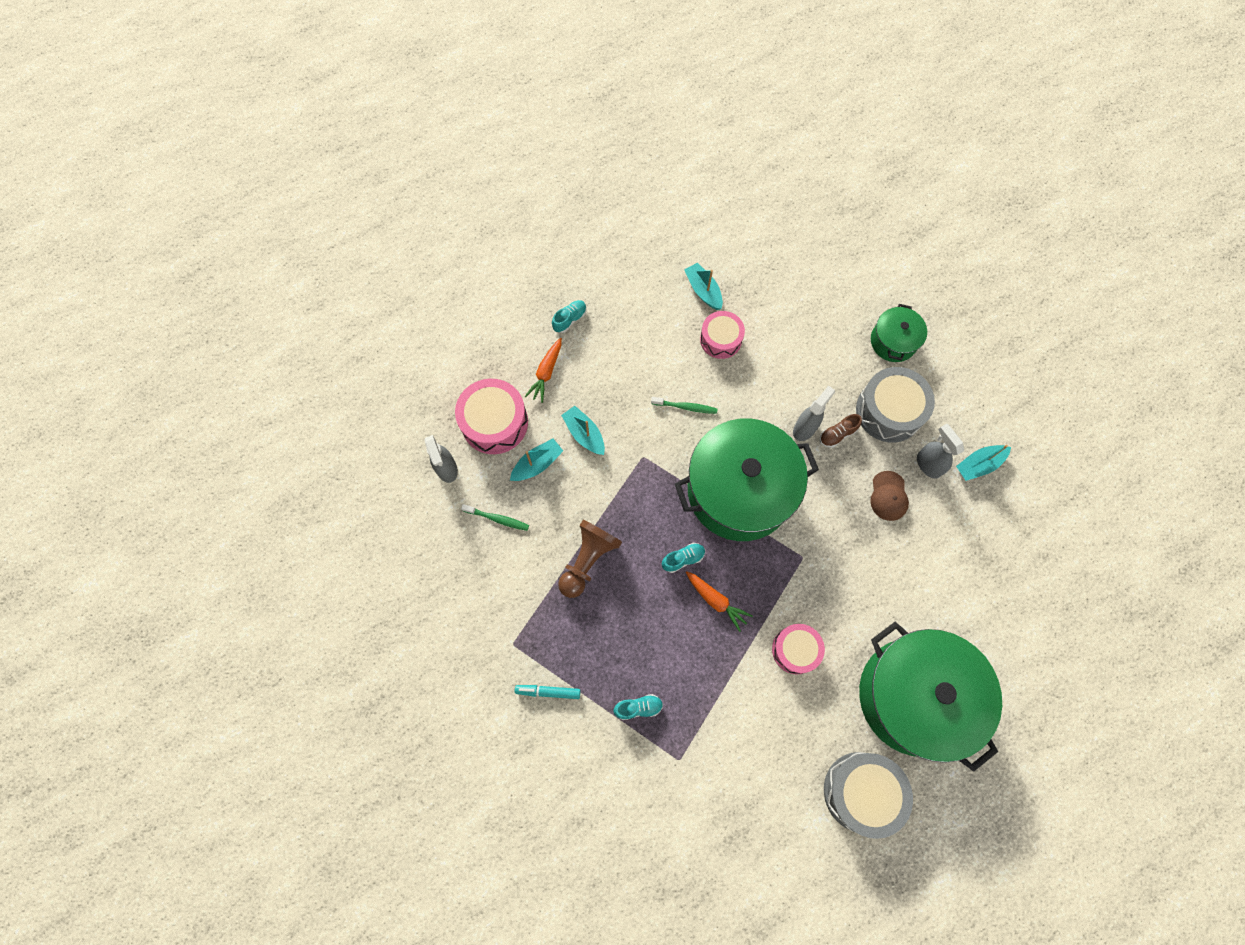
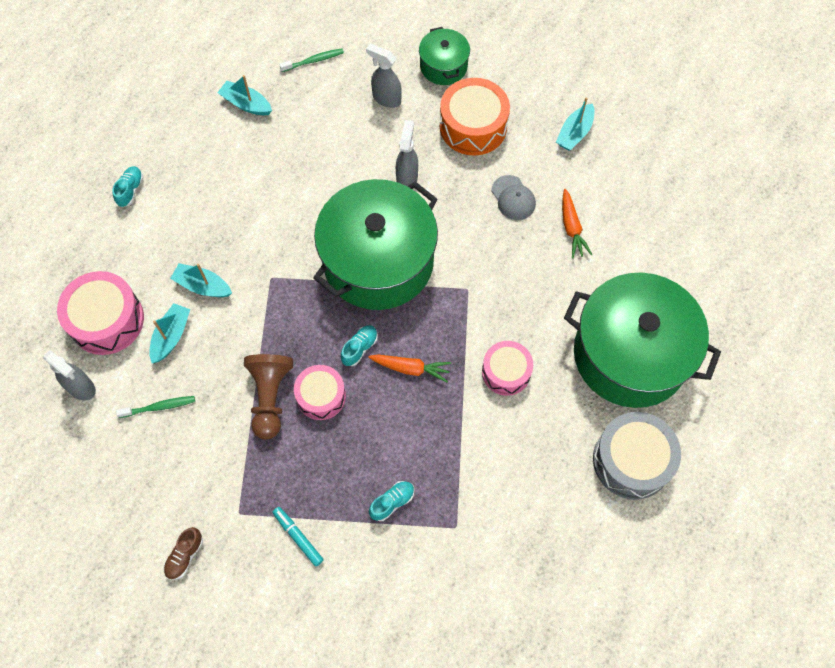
camera: 30 degrees left, 5 degrees down
turquoise marker [515,685,581,699] -> turquoise marker turned 75 degrees clockwise [273,507,324,567]
orange carrot [525,338,562,403] -> orange carrot moved to [562,189,593,258]
green toothbrush [651,397,717,414] -> green toothbrush moved to [279,48,344,72]
pink drum [700,311,745,359] -> pink drum moved to [294,365,346,420]
brown shoe [820,414,862,448] -> brown shoe moved to [163,527,203,580]
grey drum [856,367,935,443] -> orange drum [440,78,510,156]
brown cap [870,471,909,521] -> grey cap [491,175,536,220]
grey spray bottle [917,424,964,479] -> grey spray bottle moved to [366,44,402,108]

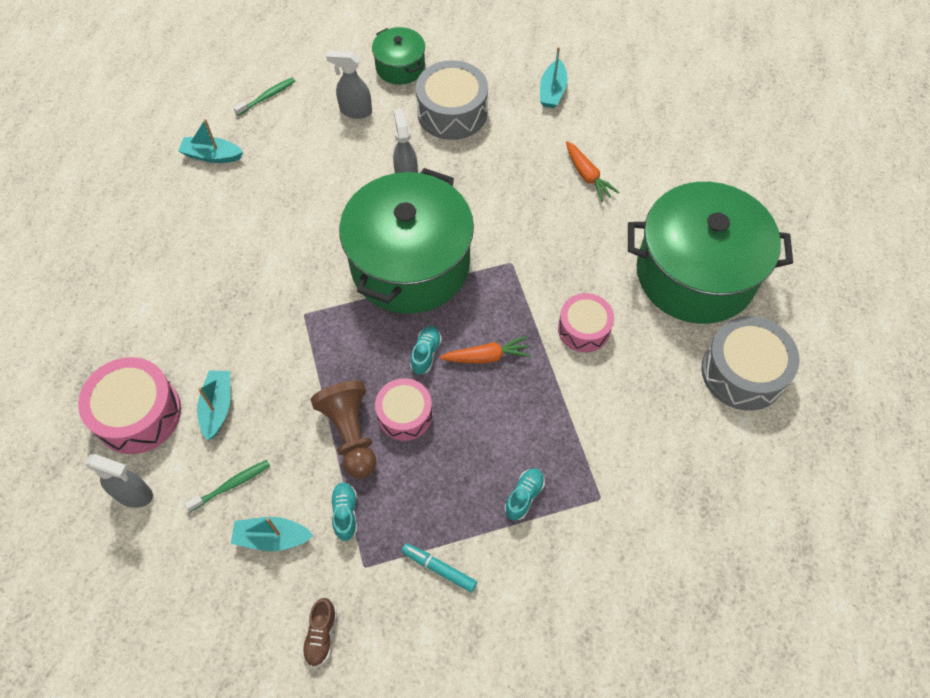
camera: 20 degrees left, 5 degrees down
turquoise shoe [112,166,143,207] -> turquoise shoe moved to [331,482,357,541]
turquoise boat [170,263,232,297] -> turquoise boat moved to [231,517,314,551]
orange drum [440,78,510,156] -> grey drum [416,60,488,140]
grey cap [491,175,536,220] -> none

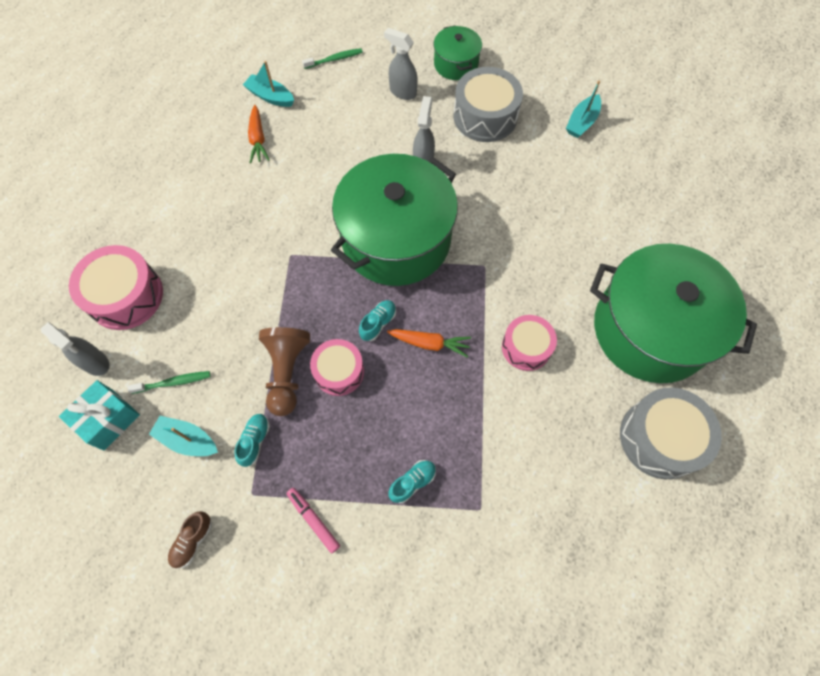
camera: 20 degrees right, 5 degrees up
turquoise boat [197,371,231,440] -> none
turquoise marker [402,543,477,592] -> pink marker [287,488,340,554]
orange carrot [566,141,620,202] -> orange carrot moved to [248,105,269,163]
none -> turquoise gift [59,380,140,451]

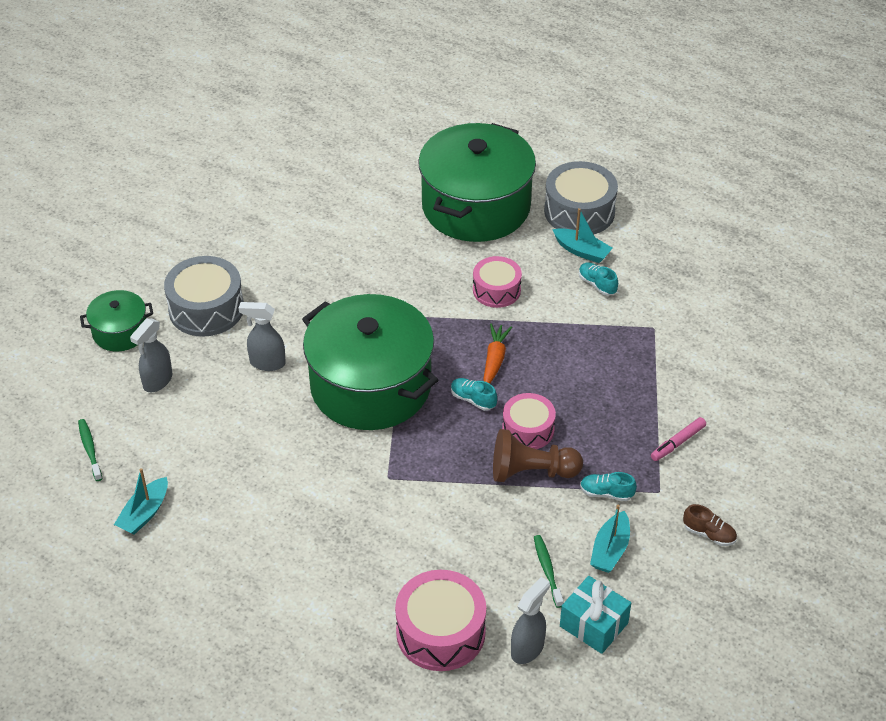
camera: 90 degrees left, 20 degrees down
orange carrot [248,105,269,163] -> none
turquoise shoe [388,460,436,503] -> turquoise shoe moved to [579,262,618,296]
turquoise boat [566,81,601,138] -> turquoise boat moved to [552,208,612,263]

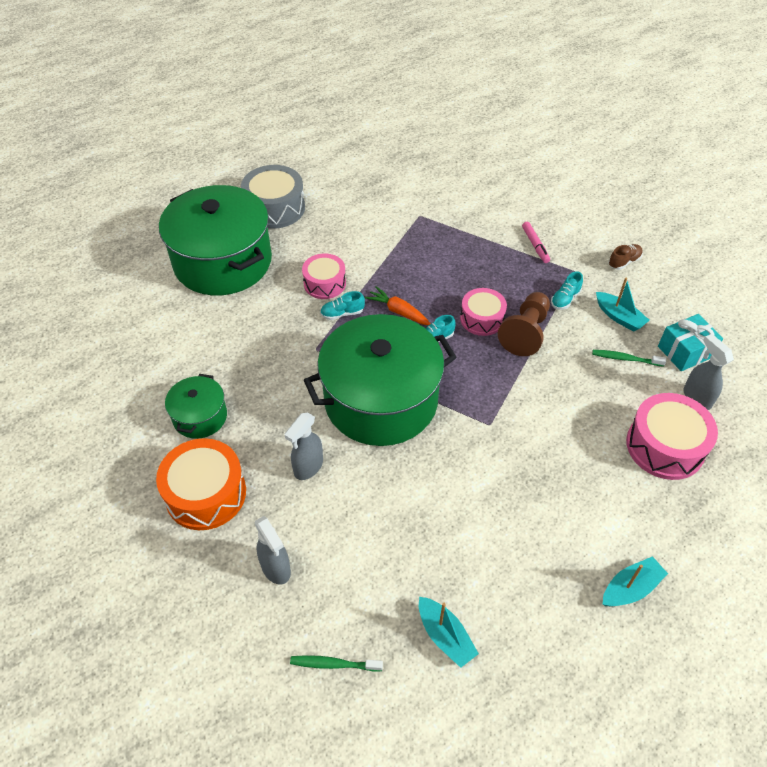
camera: 65 degrees left, 5 degrees up
green pot [80,290,153,352] -> green pot moved to [165,374,227,439]
grey drum [164,256,244,337] -> orange drum [156,438,246,530]
turquoise boat [552,208,612,263] -> turquoise boat moved to [603,556,668,606]
turquoise shoe [579,262,618,296] -> turquoise shoe moved to [320,291,365,320]

